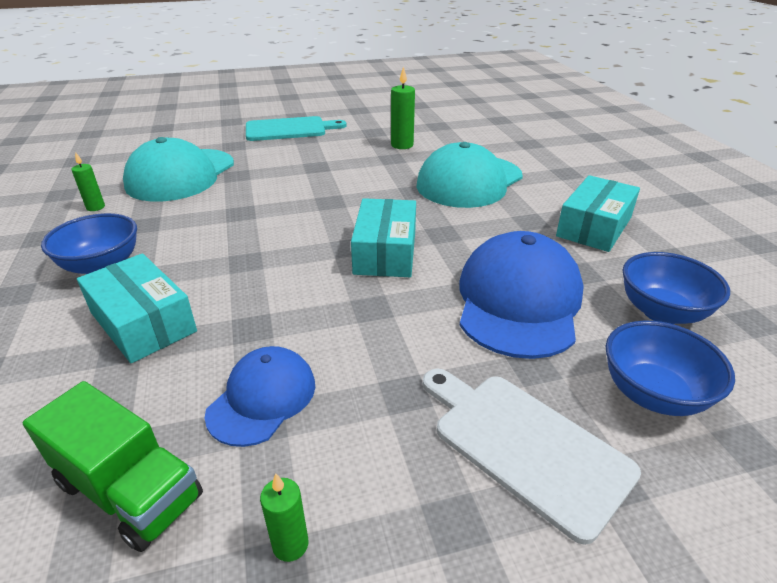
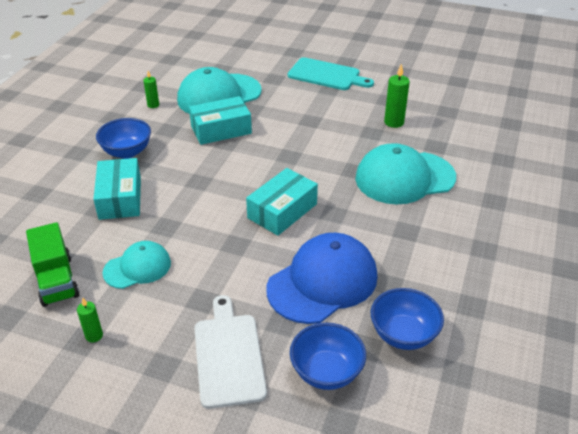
camera: 35 degrees right, 5 degrees up
blue cap [205,346,315,447] -> turquoise cap [102,241,171,289]
turquoise box [556,175,640,252] -> turquoise box moved to [189,96,252,145]

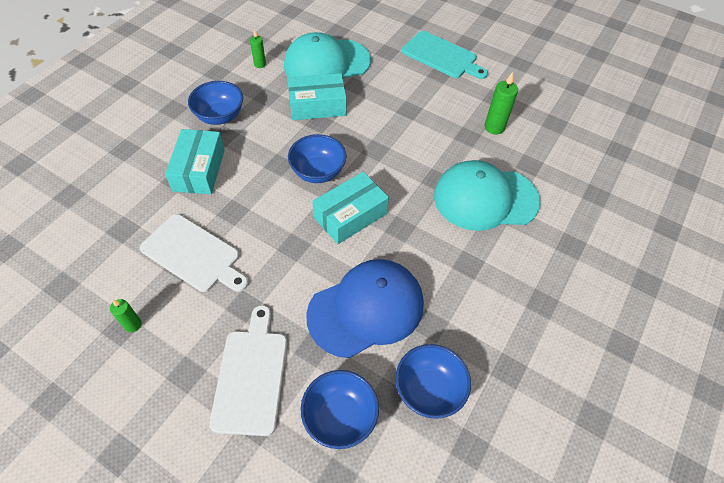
camera: 10 degrees right, 15 degrees up
green truck [26,222,79,307] -> none
turquoise cap [102,241,171,289] -> white cutting board [140,214,248,292]
none -> blue bowl [288,134,347,183]

